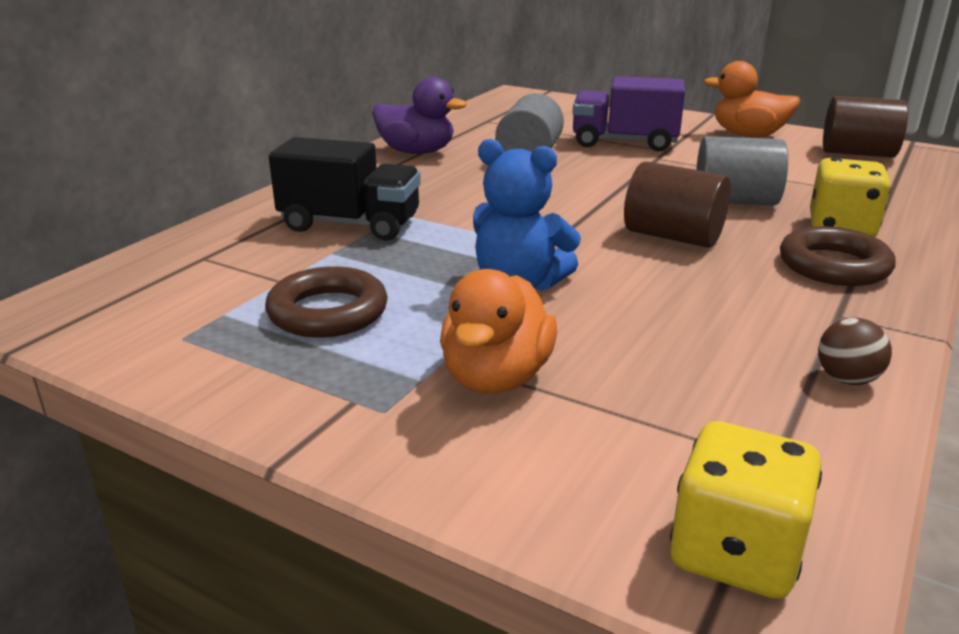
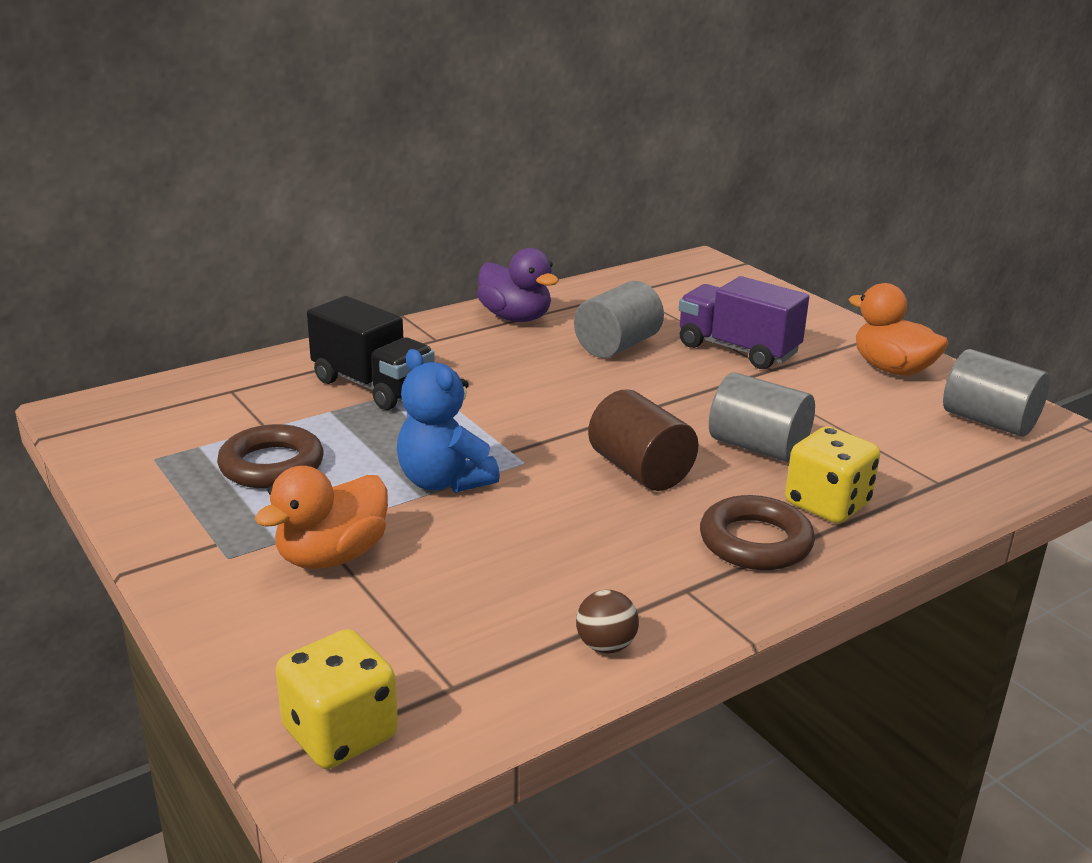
camera: 25 degrees right, 0 degrees up
brown cylinder [823,96,908,158] -> grey cylinder [943,349,1050,437]

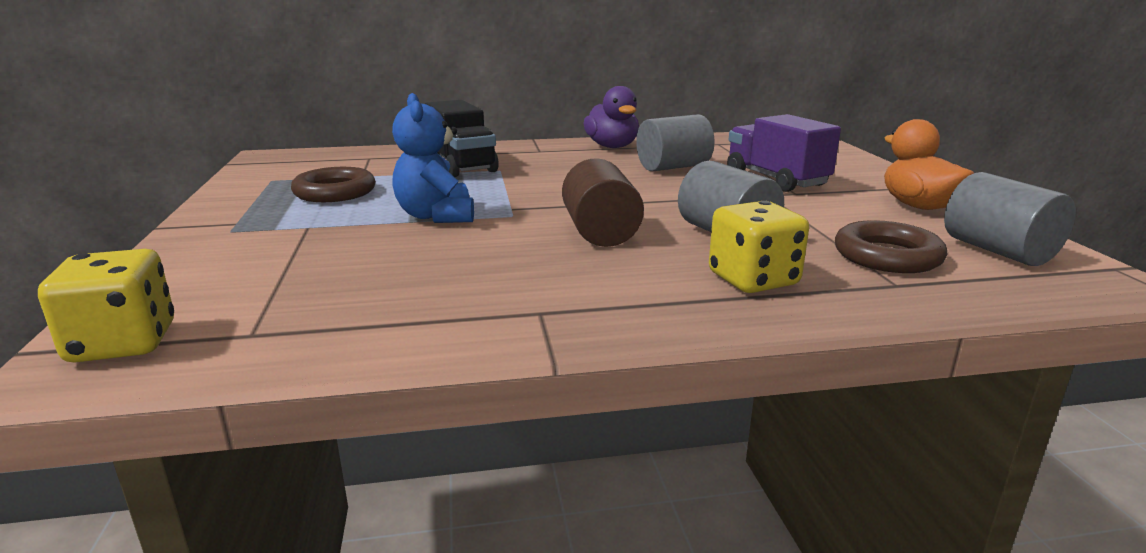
camera: 25 degrees right, 5 degrees down
orange duck [255,466,388,569] -> none
brown ball [576,590,639,653] -> none
brown ring [700,495,815,570] -> brown ring moved to [835,220,947,273]

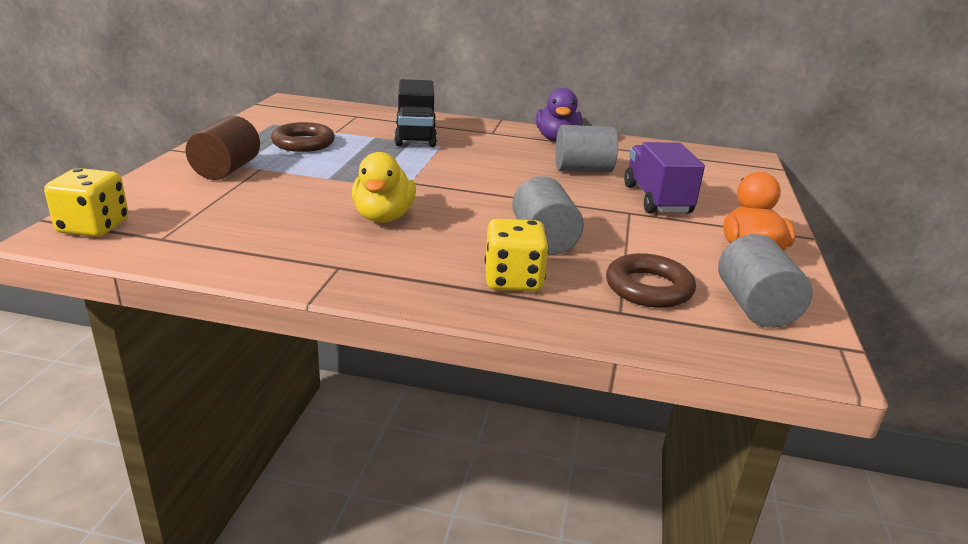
camera: 20 degrees right, 5 degrees up
blue teddy bear [392,93,474,223] -> none
brown cylinder [562,158,644,247] -> brown cylinder moved to [185,116,260,180]
none -> yellow duck [352,152,416,223]

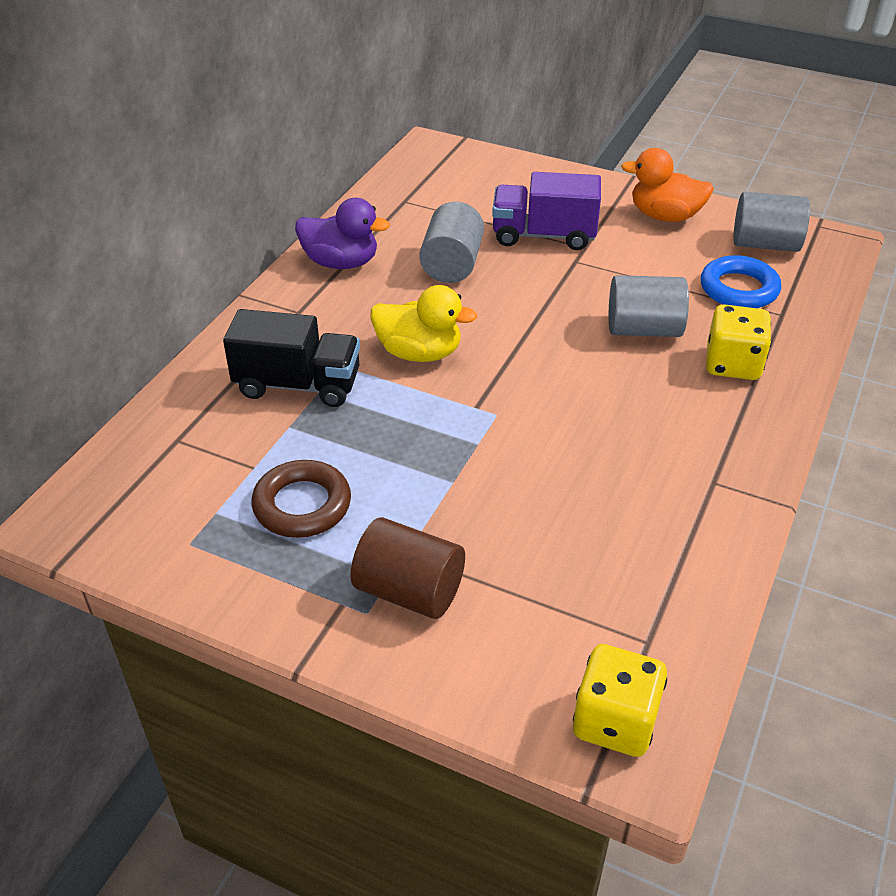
camera: 75 degrees left, 15 degrees up
yellow duck [352,152,416,223] -> yellow duck moved to [370,285,477,362]
brown ring [606,253,696,308] -> blue ring [701,255,781,308]

